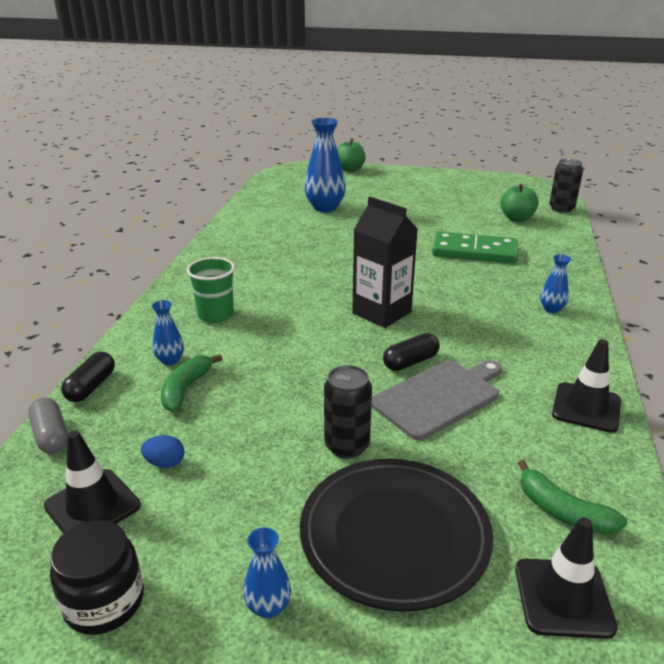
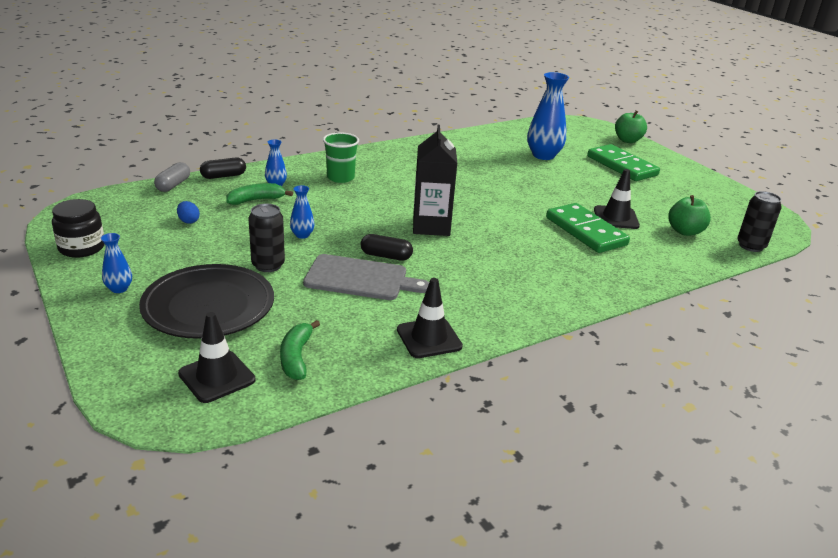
camera: 45 degrees right, 0 degrees up
black traffic cone [44,430,141,534] -> black traffic cone moved to [594,169,640,229]
blue vase [540,254,571,313] -> blue vase moved to [290,185,315,239]
none -> green domino [587,144,660,181]

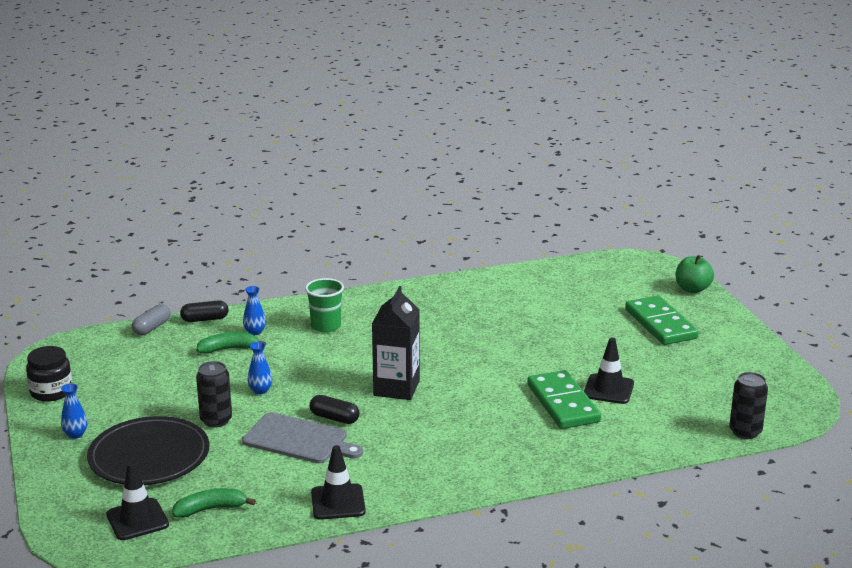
camera: 15 degrees right, 5 degrees down
blue egg [177,201,200,224] -> none
green banana [280,320,320,380] -> green banana turned 60 degrees clockwise [172,488,256,518]
blue vase [527,72,569,160] -> none
green apple [668,195,711,236] -> none

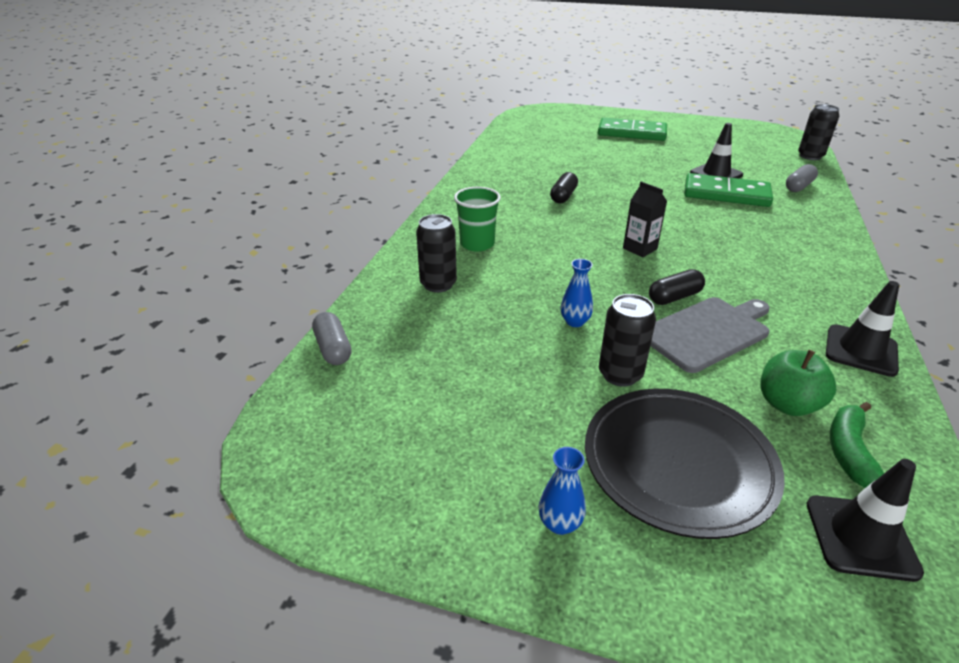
camera: 55 degrees left, 10 degrees up
black jar [26,346,72,401] -> none
black capsule [180,301,229,322] -> black capsule moved to [550,172,578,203]
green banana [196,332,266,354] -> none
blue vase [243,286,266,335] -> black can [416,214,457,292]
black carton [372,286,420,400] -> black carton [623,182,667,257], size x0.59
green apple [676,255,714,293] -> green apple moved to [760,350,836,416]
none -> grey capsule [786,164,818,192]

